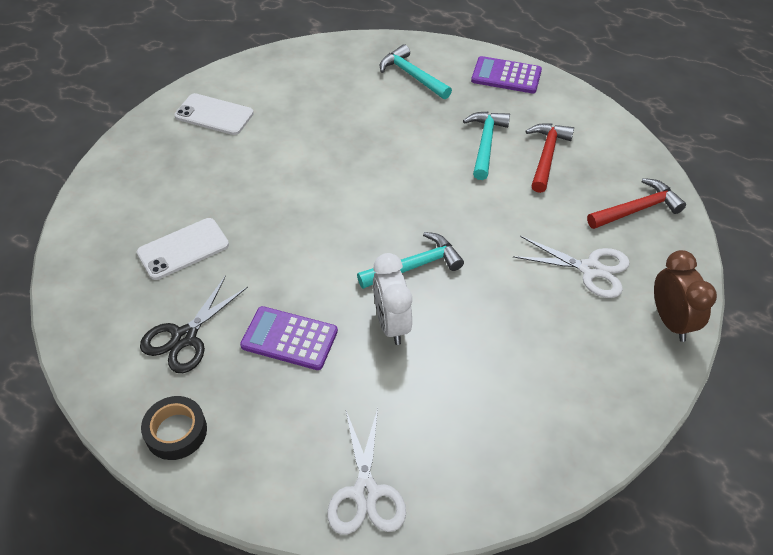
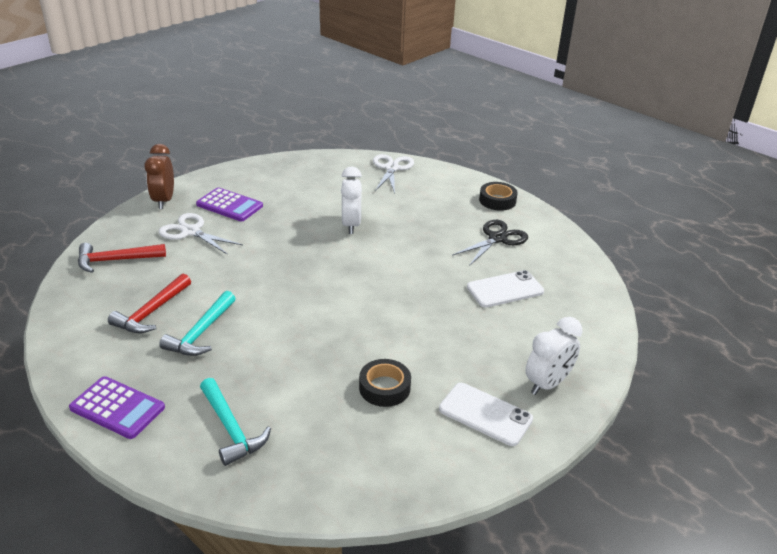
camera: 170 degrees left, 15 degrees down
purple calculator [240,306,338,370] -> purple calculator moved to [196,187,263,221]
turquoise hammer [357,232,464,289] -> none
none -> black tape [359,359,411,407]
none -> white clock [526,317,583,395]

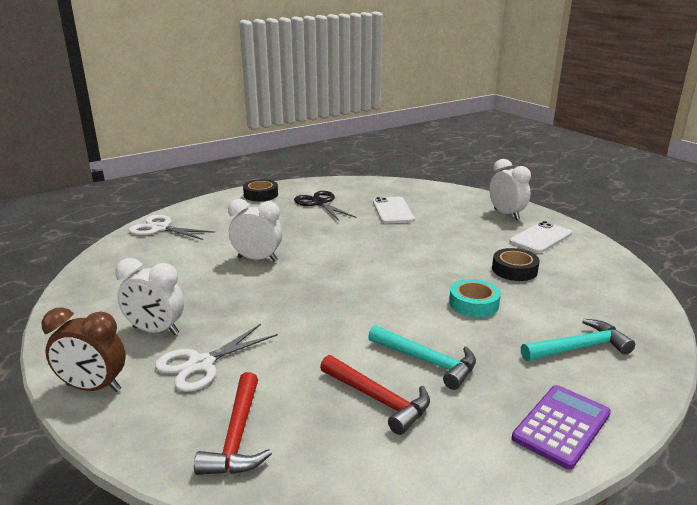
camera: 75 degrees left, 10 degrees down
purple calculator [196,187,263,221] -> white clock [115,258,184,335]
none -> turquoise tape [449,279,501,317]

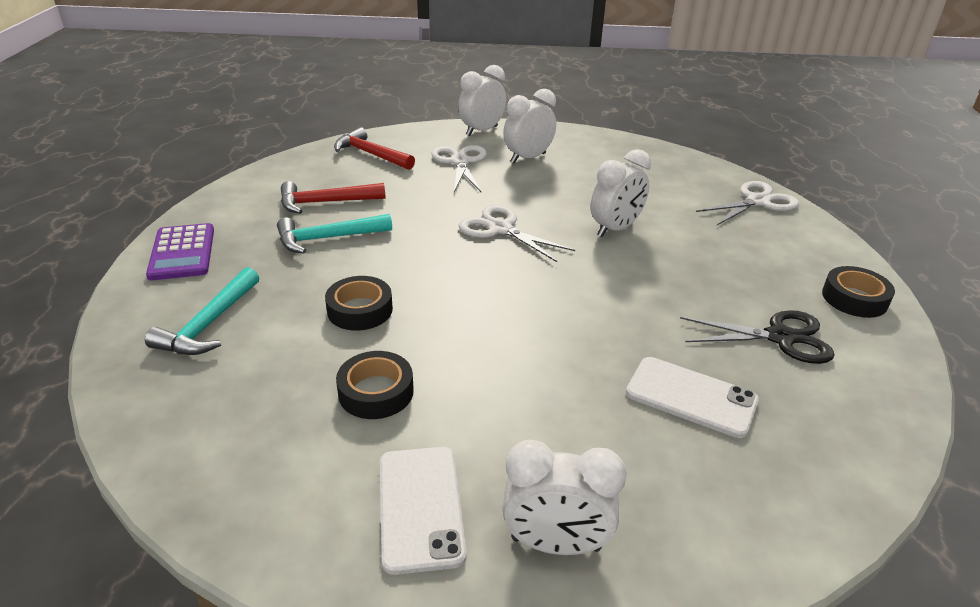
camera: 125 degrees right, 10 degrees up
brown clock [41,307,126,392] -> white clock [458,65,506,136]
turquoise tape [449,279,501,317] -> black tape [325,276,393,331]
none -> white scissors [458,205,575,262]

